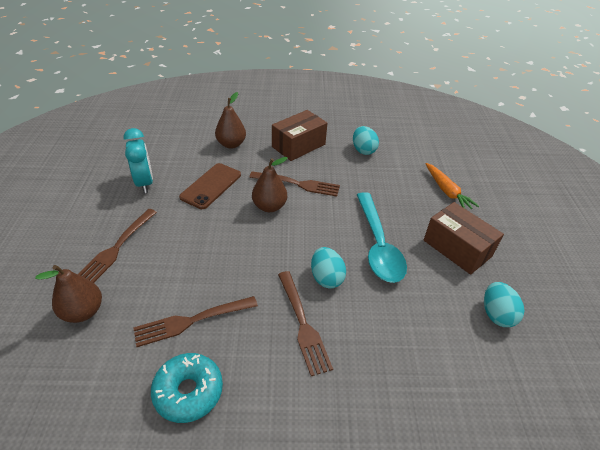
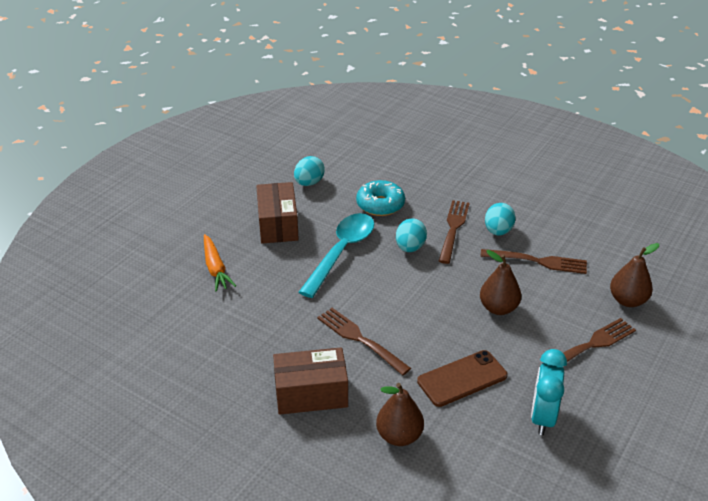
camera: 145 degrees left, 5 degrees down
turquoise donut [151,353,223,423] -> turquoise donut moved to [356,180,405,216]
brown pear [252,157,287,212] -> brown pear moved to [480,250,521,315]
turquoise egg [353,126,379,155] -> turquoise egg moved to [485,203,516,235]
orange carrot [425,163,479,209] -> orange carrot turned 150 degrees clockwise [204,234,236,292]

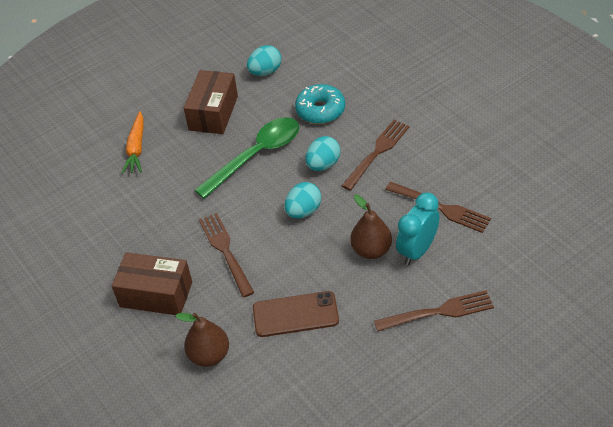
camera: 25 degrees right, 10 degrees up
turquoise spoon [299,213,374,298] -> green spoon [194,117,299,199]
turquoise egg [485,203,516,235] -> turquoise egg moved to [285,182,321,219]
turquoise clock [531,349,567,435] -> turquoise clock moved to [396,192,440,265]
brown pear [610,243,659,307] -> none

